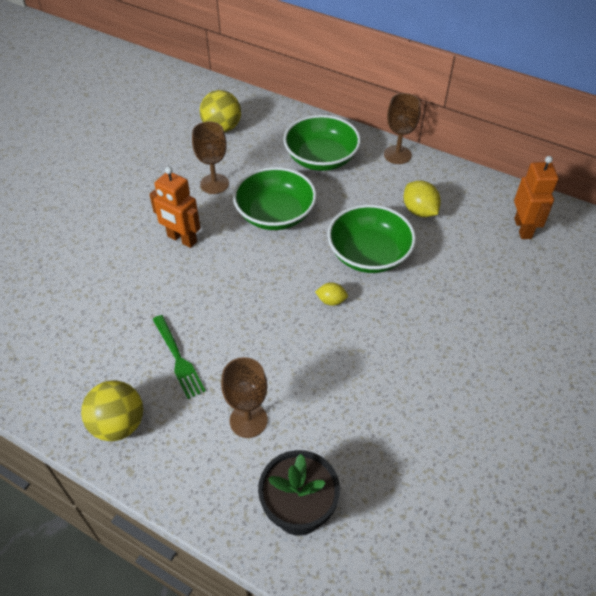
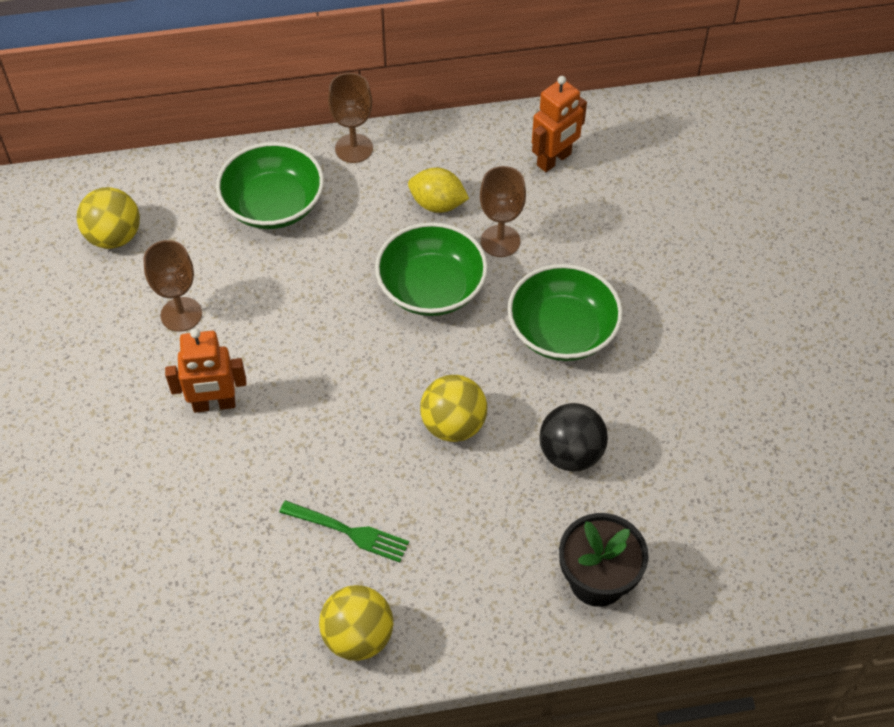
camera: 40 degrees left, 5 degrees up
brown goblet [221,357,268,438] -> brown goblet moved to [480,166,526,257]
green bowl [233,167,317,230] -> green bowl moved to [507,264,623,361]
yellow lemon [315,283,348,306] -> none
orange robot [514,156,559,239] -> orange robot turned 90 degrees clockwise [532,76,587,172]
none -> yellow ball [420,375,487,442]
none -> black ball [539,403,608,471]

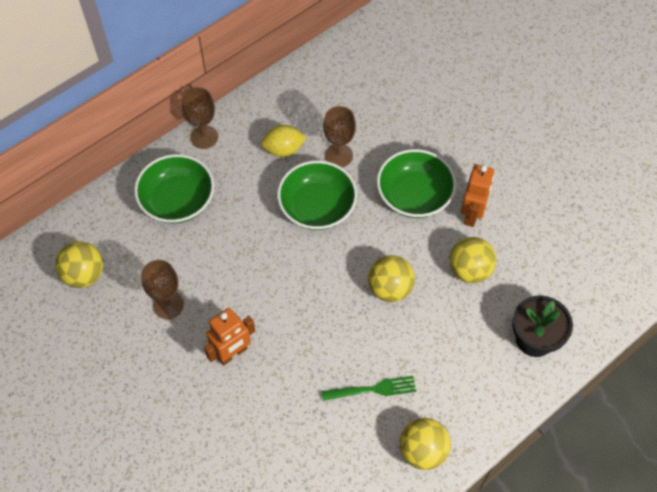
camera: 30 degrees left, 5 degrees up
orange robot [532,76,587,172] -> orange robot moved to [461,164,494,227]
black ball [539,403,608,471] -> yellow ball [449,237,496,283]

